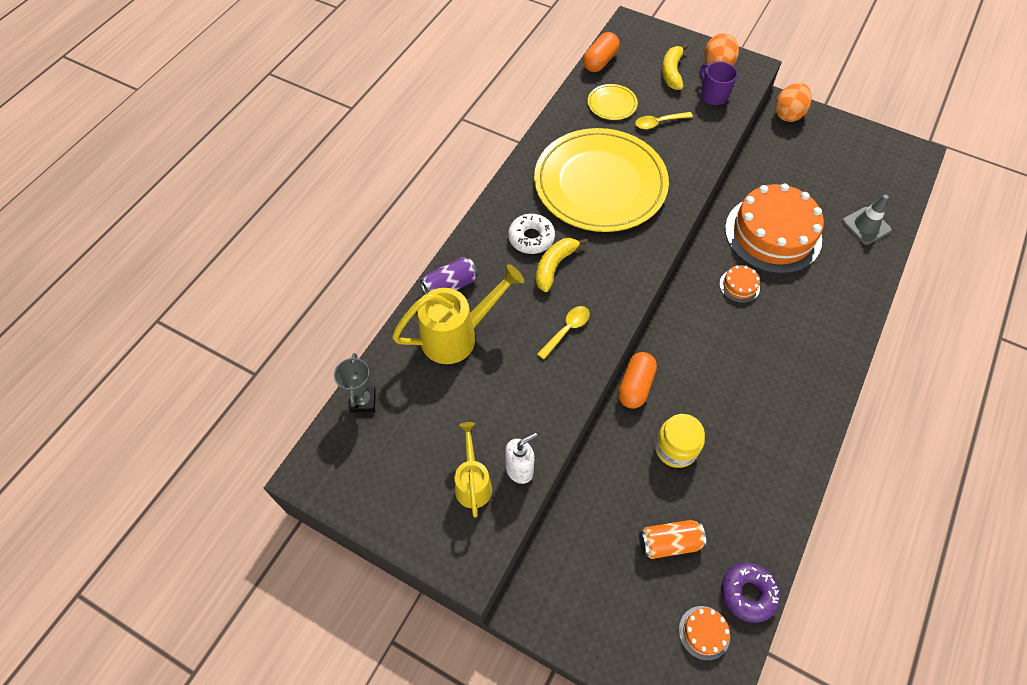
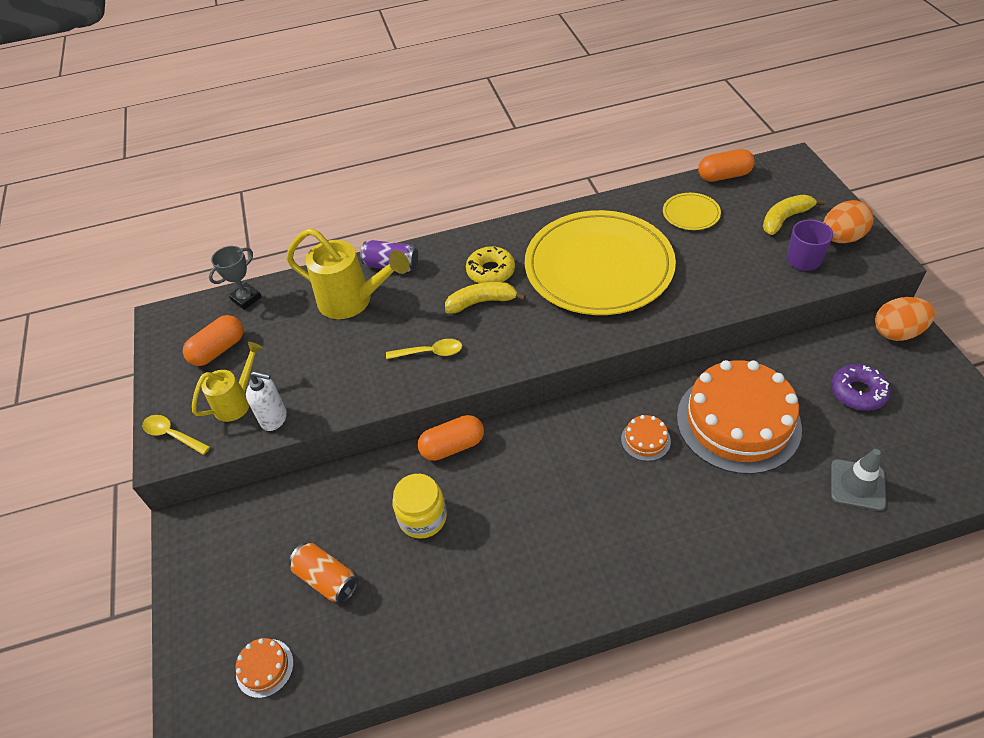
camera: 50 degrees right, 10 degrees down
white donut [508,214,555,254] -> yellow donut [466,246,515,283]
yellow spoon [635,112,693,129] -> yellow spoon moved to [142,415,210,455]
purple donut [721,563,780,623] -> purple donut moved to [831,364,891,411]
none -> orange capsule [183,315,244,366]

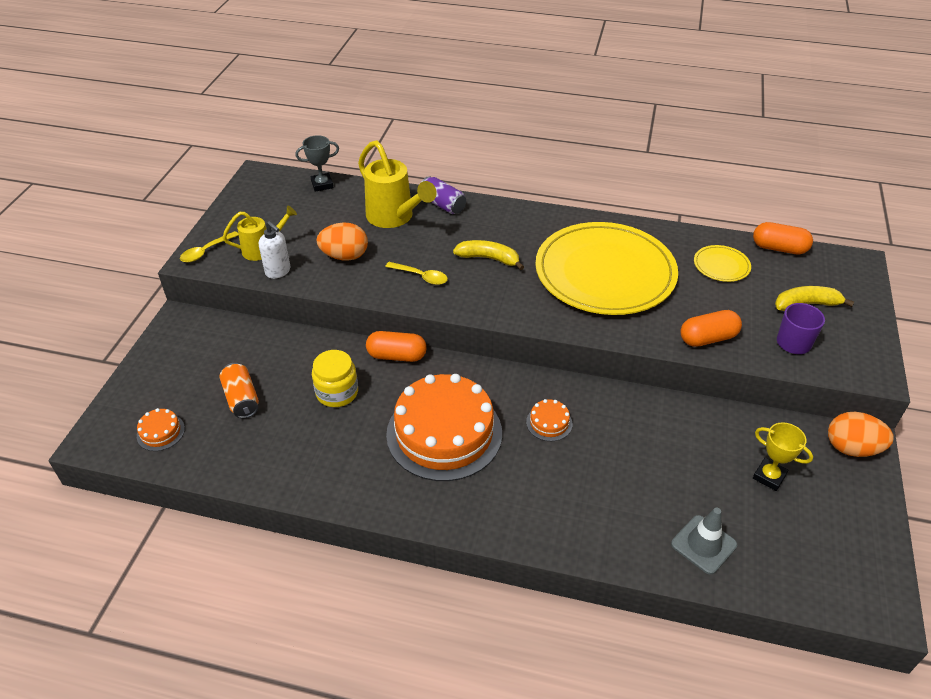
camera: 25 degrees right, 5 degrees down
yellow spoon [142,415,210,455] -> yellow spoon turned 105 degrees counterclockwise [180,231,239,262]
orange capsule [183,315,244,366] -> orange capsule moved to [681,310,742,347]
yellow donut [466,246,515,283] -> none
orange cake [677,360,802,474] -> orange cake moved to [386,374,502,481]
orange egg [823,200,874,243] -> orange egg moved to [316,223,368,261]
purple donut [831,364,891,411] -> yellow trophy [753,422,813,491]

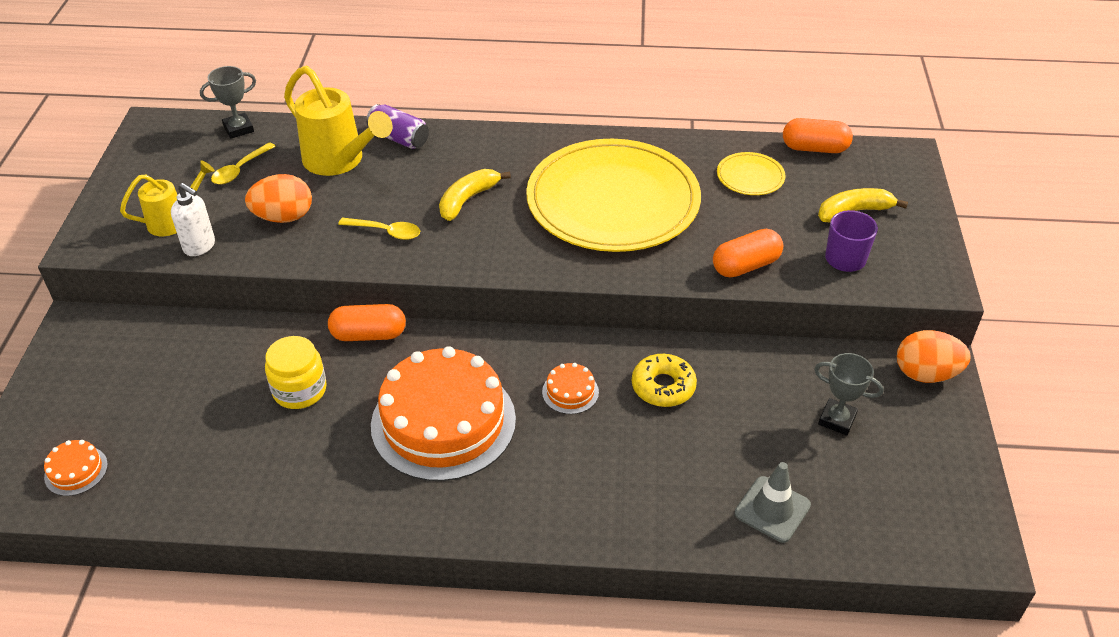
camera: 10 degrees left, 0 degrees up
yellow spoon [180,231,239,262] -> yellow spoon moved to [211,142,276,184]
orange can [219,363,259,418] -> none
yellow banana [453,240,524,270] -> yellow banana turned 60 degrees counterclockwise [439,169,511,221]
yellow trophy [753,422,813,491] -> grey trophy [814,353,884,435]
none -> yellow donut [632,354,697,407]

